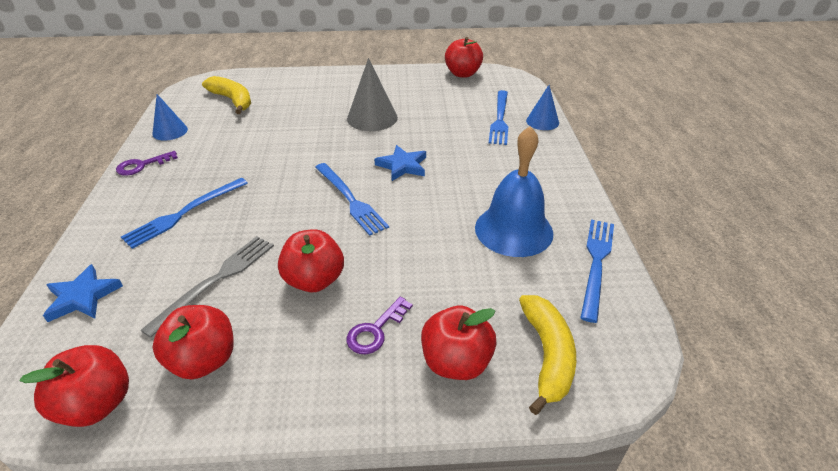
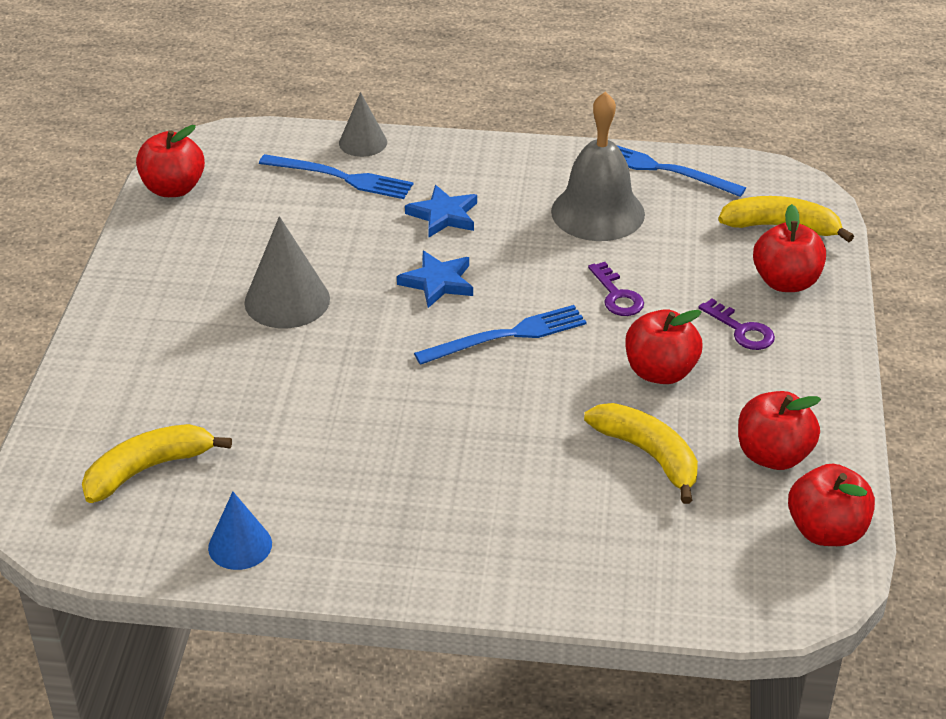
camera: 80 degrees left, 0 degrees up
blue star [43,264,123,322] -> blue star moved to [405,185,477,237]
purple key [116,151,178,176] -> purple key moved to [588,262,644,316]
blue fork [121,178,248,249] -> none
grey fork [140,236,274,338] -> yellow banana [584,403,698,504]
blue bell [475,126,553,257] -> grey bell [551,91,645,241]
blue cone [526,85,559,130] -> grey cone [339,92,387,157]

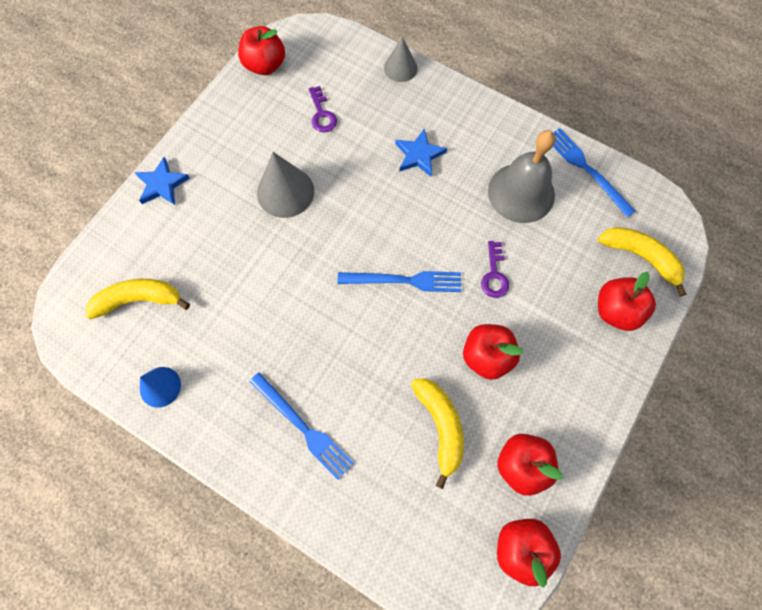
camera: 25 degrees right, 30 degrees up
blue fork [259,154,413,199] -> blue fork moved to [249,372,354,480]
blue star [397,251,473,308] -> blue star moved to [135,157,190,205]
purple key [699,299,775,350] -> purple key moved to [309,86,337,132]

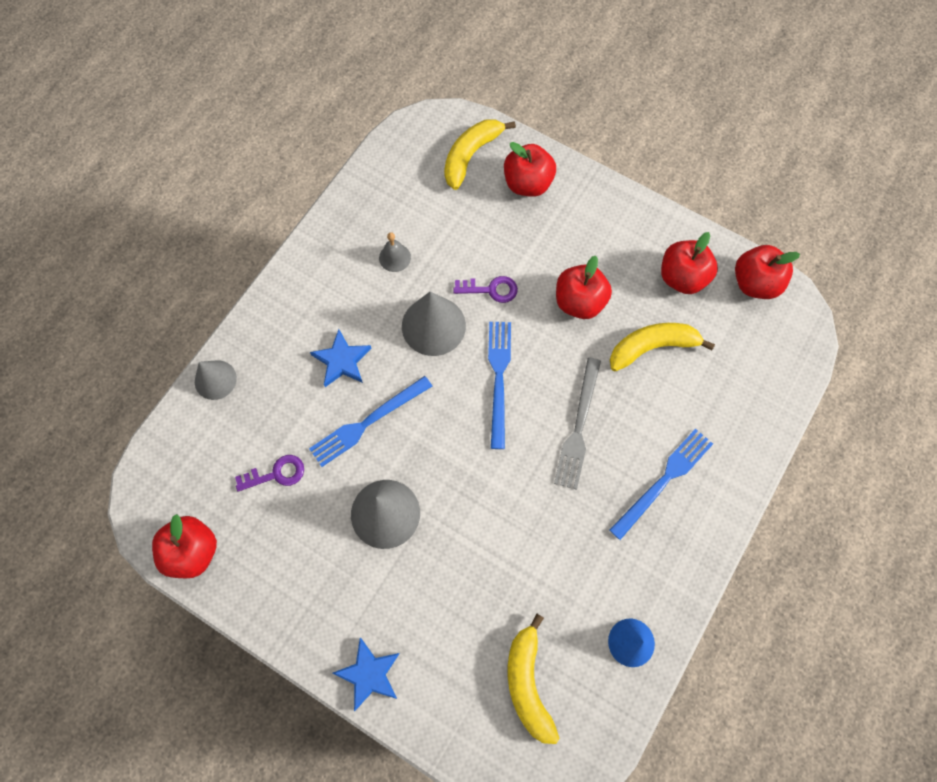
camera: 90 degrees left, 0 degrees up
grey bell [488,130,555,223] -> grey bell [379,232,411,272], size x0.44
blue fork [553,128,635,217] -> blue fork moved to [309,376,432,467]
none -> grey cone [402,291,466,356]
none -> grey fork [554,357,601,490]

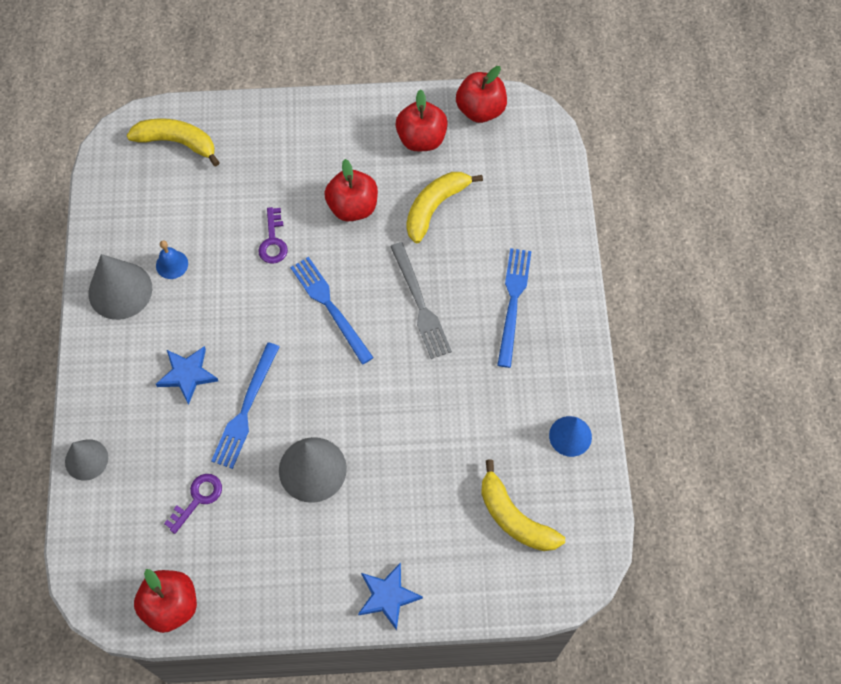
camera: 35 degrees left, 5 degrees down
grey bell [379,232,411,272] -> blue bell [156,240,188,279]
grey cone [402,291,466,356] -> grey cone moved to [88,254,152,320]
yellow banana [444,119,516,190] -> yellow banana turned 105 degrees clockwise [127,118,220,167]
purple key [453,276,518,303] -> purple key turned 120 degrees clockwise [259,207,288,264]
red apple [504,142,556,197] -> none

